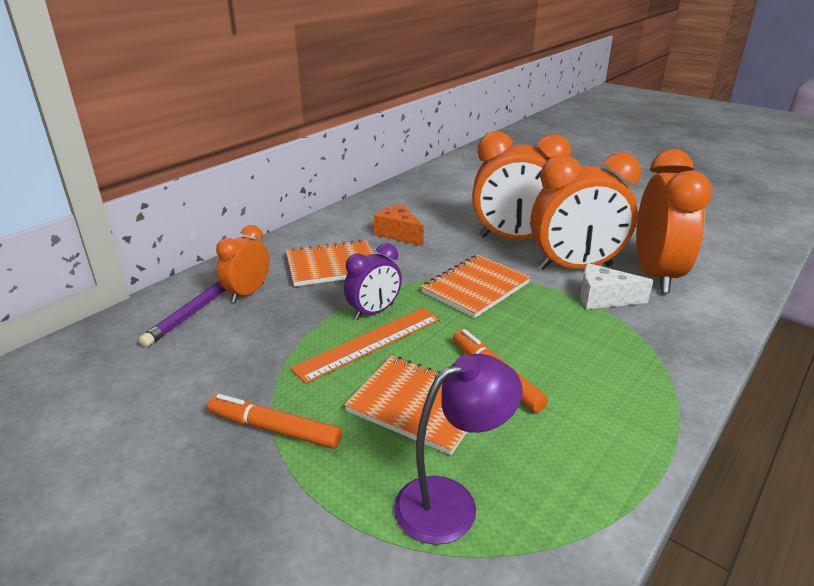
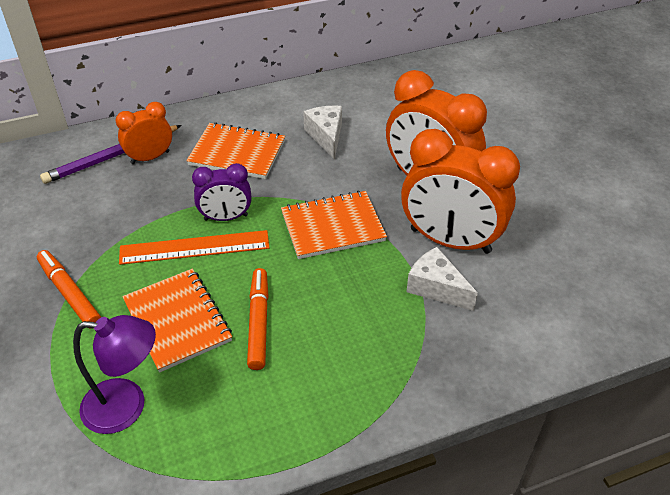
camera: 30 degrees right, 15 degrees up
orange cheese [374,204,424,246] -> white cheese [303,106,342,160]
orange clock [636,149,712,293] -> none

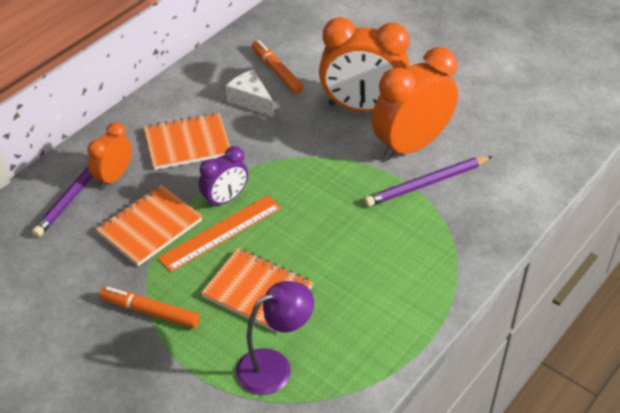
camera: 30 degrees left, 0 degrees up
orange marker [247,268,269,370] -> orange marker moved to [252,40,304,94]
orange notebook [281,191,387,259] -> orange notebook moved to [96,185,203,266]
orange clock [401,129,520,254] -> orange clock turned 150 degrees clockwise [372,47,458,160]
white cheese [406,247,478,311] -> purple pencil [364,156,493,207]

